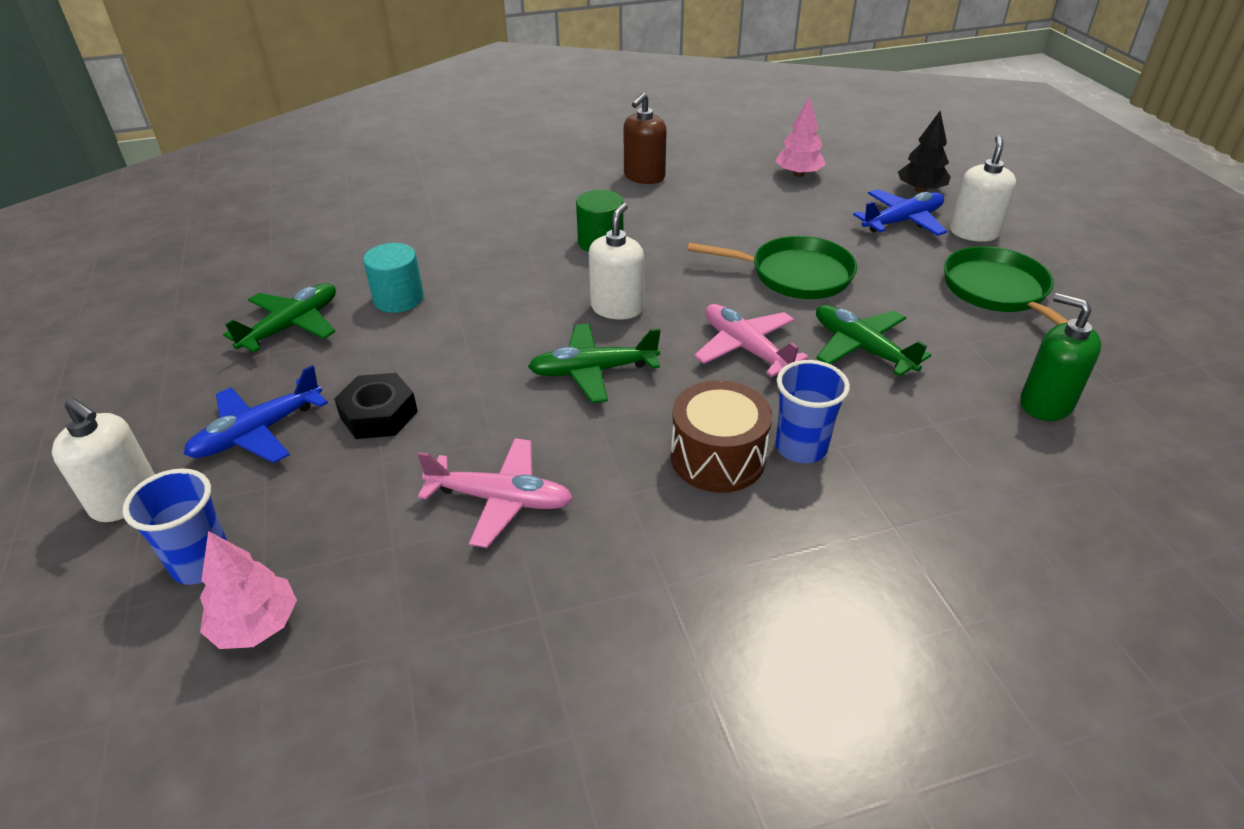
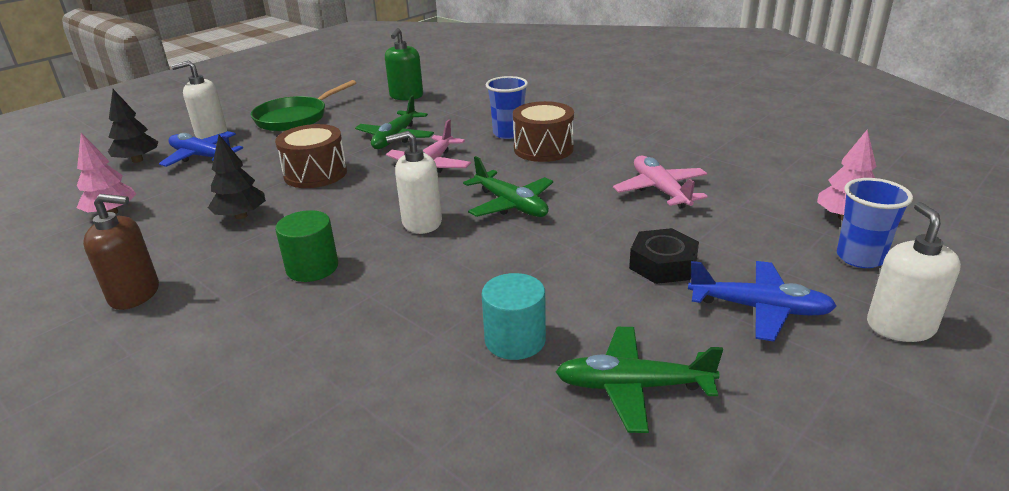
camera: 120 degrees left, 10 degrees down
green pan [687,236,857,299] -> brown drum [275,124,347,188]
none -> black tree [208,135,266,219]

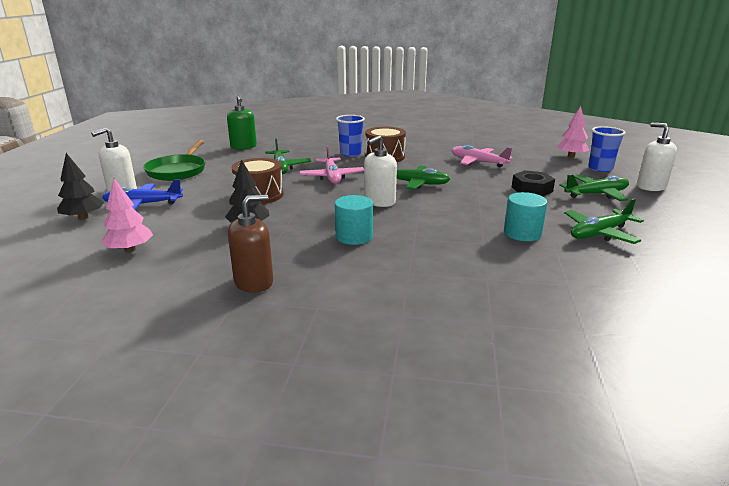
camera: 35 degrees left, 5 degrees down
green cylinder [275,210,338,282] -> turquoise cylinder [335,195,373,245]
blue plane [688,261,837,341] -> green plane [559,174,629,201]

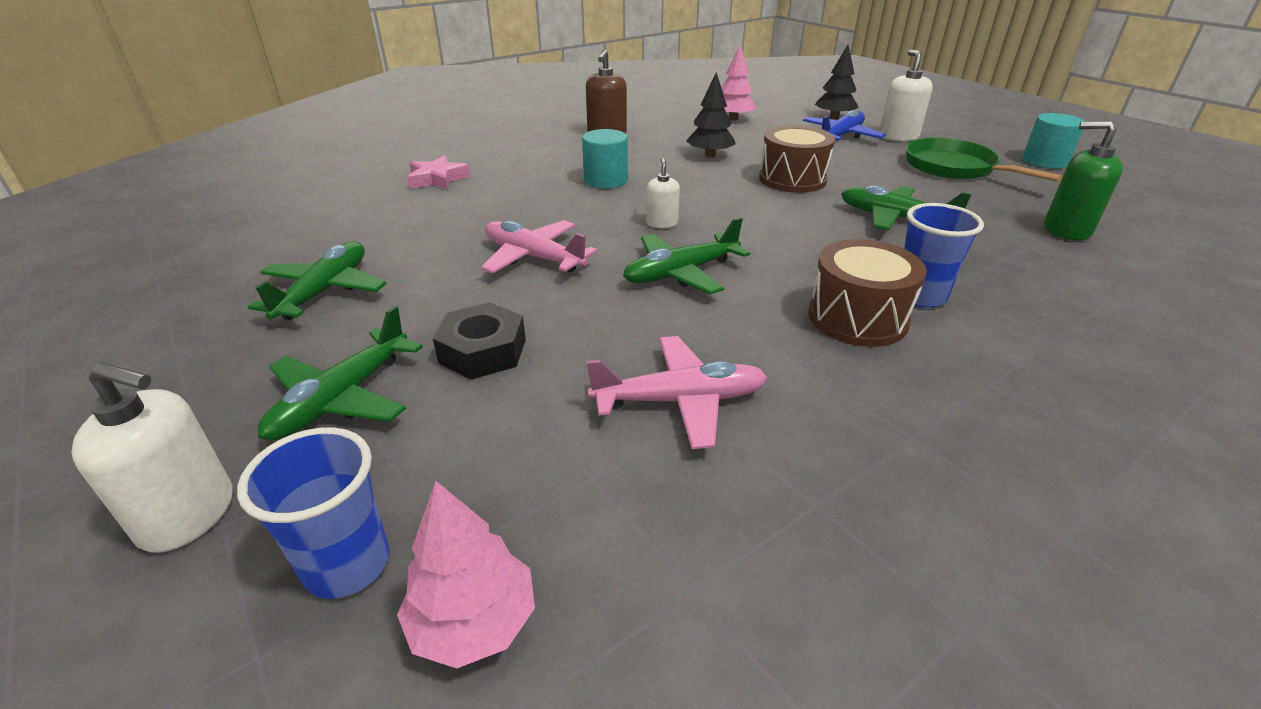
camera: 135 degrees right, 10 degrees up
pink plane [299,145,364,184] -> pink plane moved to [481,220,597,274]
white soap dispenser [364,135,397,207] -> white soap dispenser [646,158,680,228], size x0.60
turquoise cylinder [504,192,547,241] -> turquoise cylinder moved to [1023,113,1084,169]
none -> pink star [407,155,471,190]

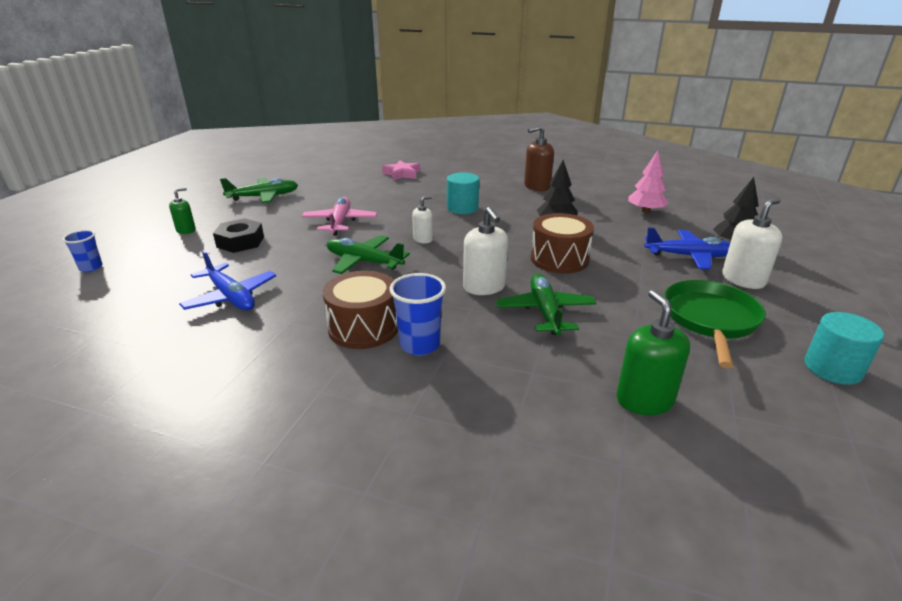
camera: 55 degrees right, 5 degrees down
white soap dispenser [71,362,232,553] -> white soap dispenser moved to [463,207,508,295]
blue cup [237,427,390,599] -> blue cup [62,230,102,272], size x0.65
green plane [258,306,423,441] -> green soap dispenser [169,188,196,234]
pink tree [397,481,535,668] -> none
pink plane [586,336,767,449] -> blue plane [179,250,276,311]

